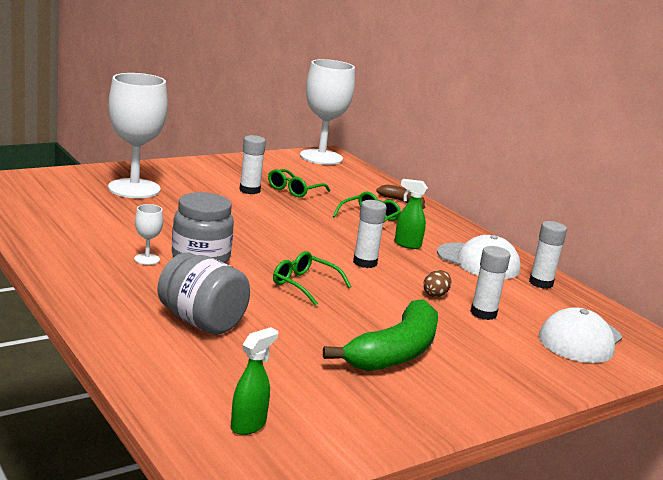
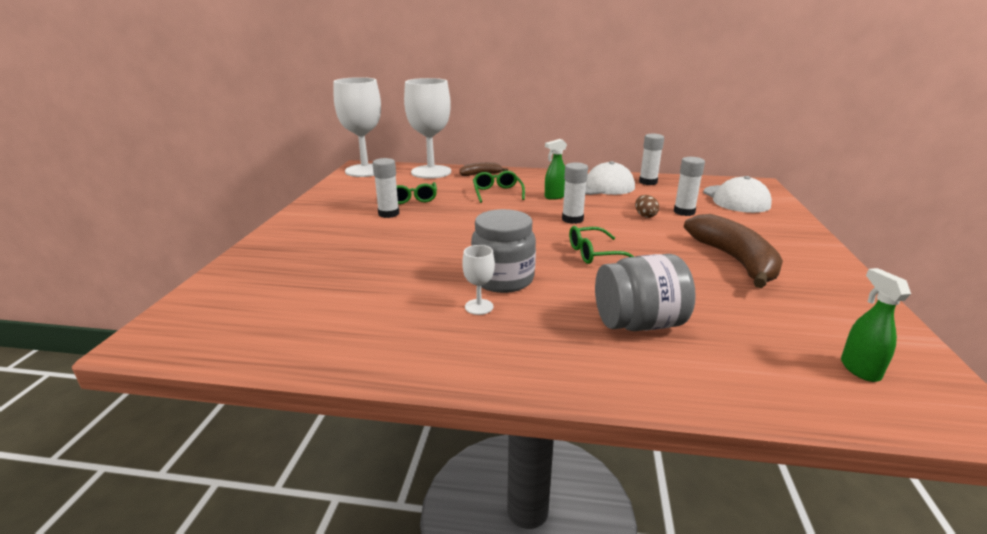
camera: 45 degrees left, 5 degrees up
white goblet [108,73,168,198] -> white goblet moved to [404,78,451,179]
green banana [323,299,438,371] -> brown banana [684,214,783,288]

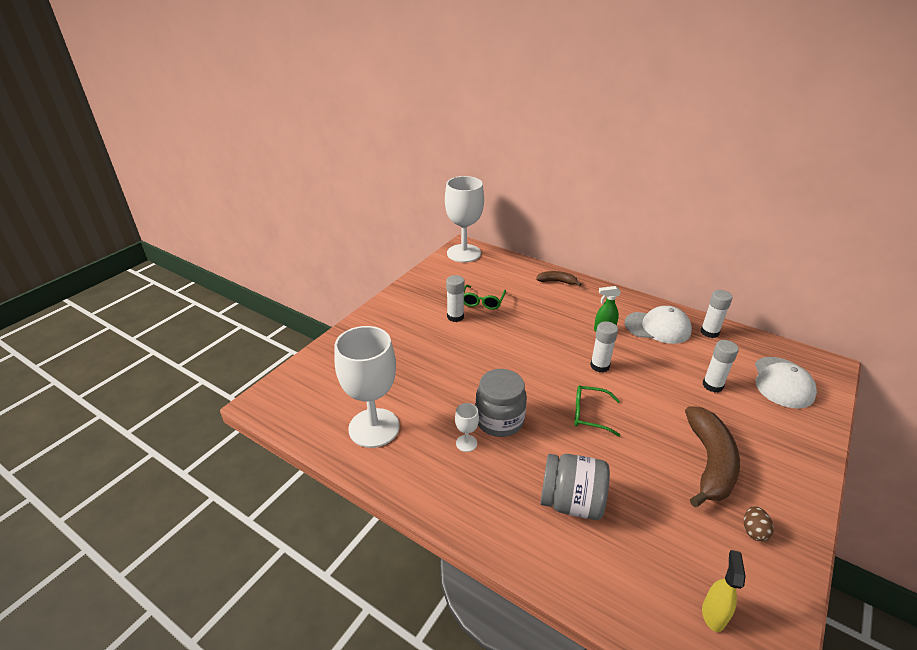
camera: 25 degrees right, 10 degrees up
white goblet [404,78,451,179] -> white goblet moved to [334,326,400,448]
green glasses [473,171,525,203] -> none
brown egg [635,195,659,218] -> brown egg moved to [744,506,774,541]
green spray bottle [841,268,911,382] -> yellow spray bottle [702,550,746,632]

